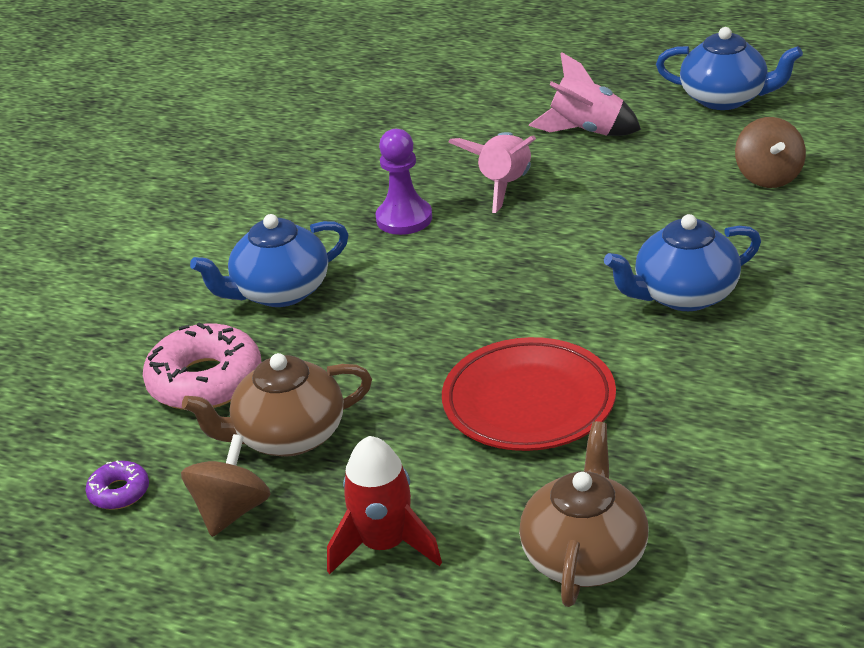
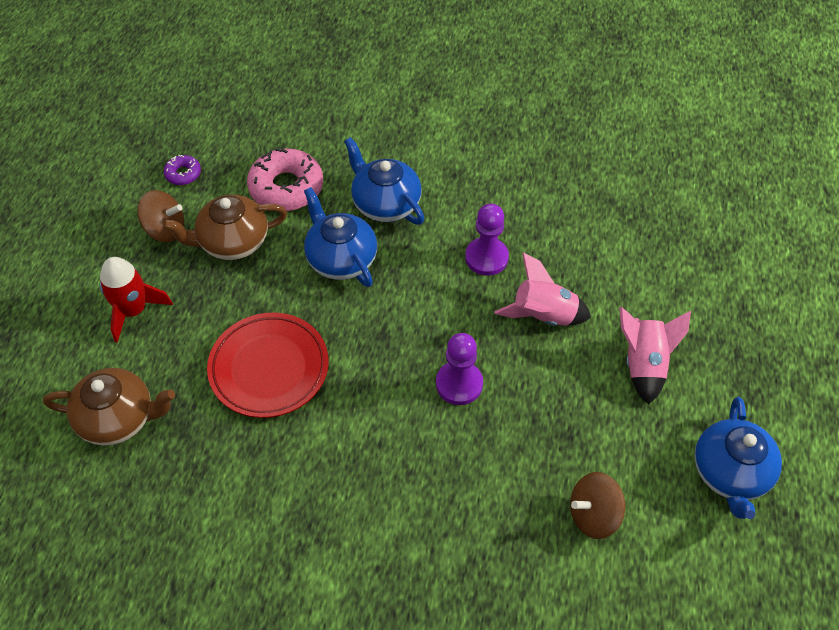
camera: 75 degrees right, 20 degrees up
brown teapot [182,353,372,456] -> brown teapot turned 75 degrees counterclockwise [162,195,287,260]
blue teapot [604,214,761,311] -> blue teapot moved to [304,187,377,287]
none -> purple pawn [436,333,483,405]

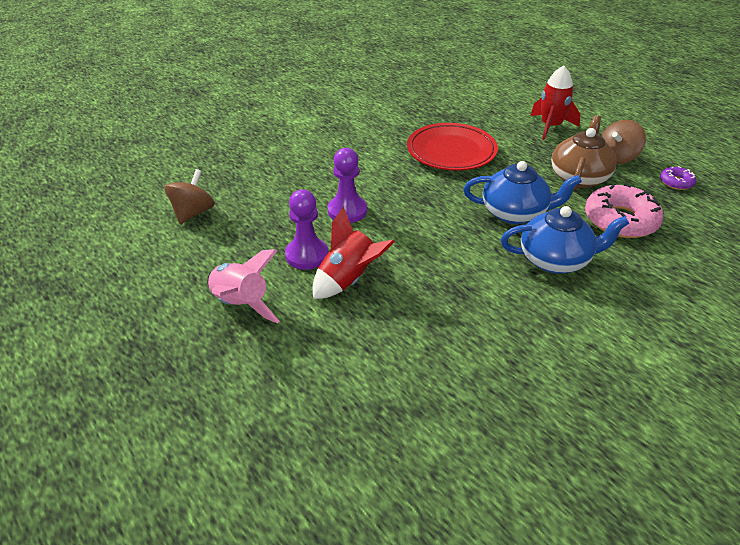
camera: 130 degrees right, 15 degrees down
brown teapot [43,368,175,446] -> none
purple pawn [465,204,509,276] -> purple pawn moved to [285,189,328,270]
pink rocket [494,252,591,326] -> red rocket [313,206,395,299]
blue teapot [694,397,782,519] -> none

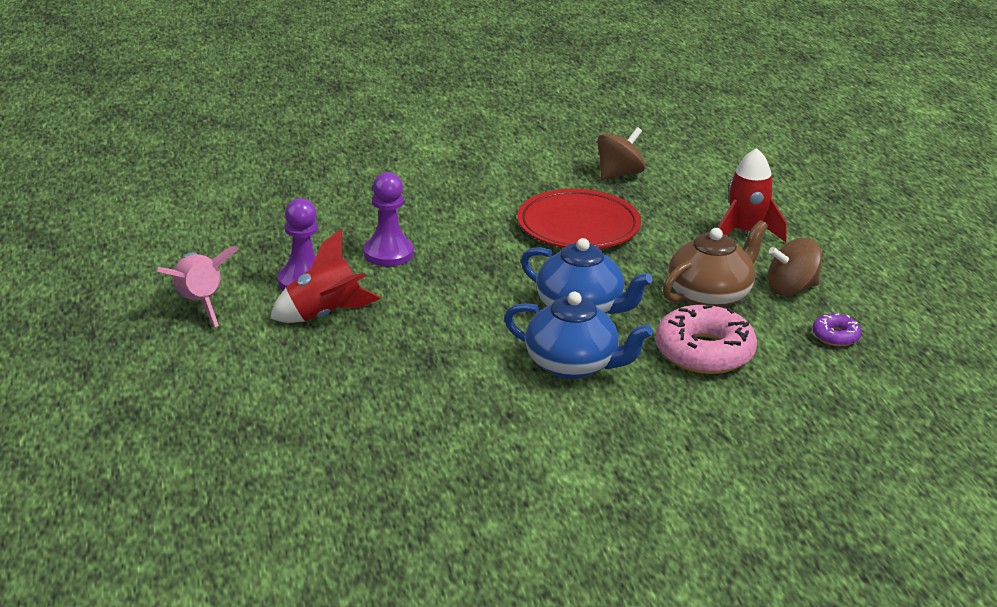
camera: 25 degrees right, 10 degrees down
brown spinning top [165,169,215,224] -> brown spinning top moved to [597,127,645,180]

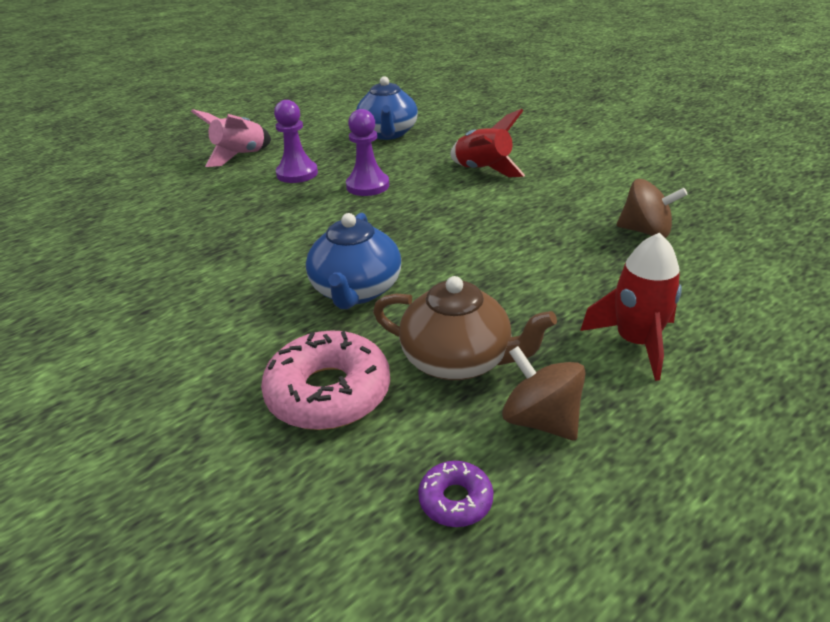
camera: 65 degrees right, 5 degrees up
red rocket [270,229,381,323] -> red rocket moved to [450,109,525,177]
blue teapot [504,292,653,379] -> blue teapot moved to [356,76,418,140]
red plate [517,189,641,249] -> none

